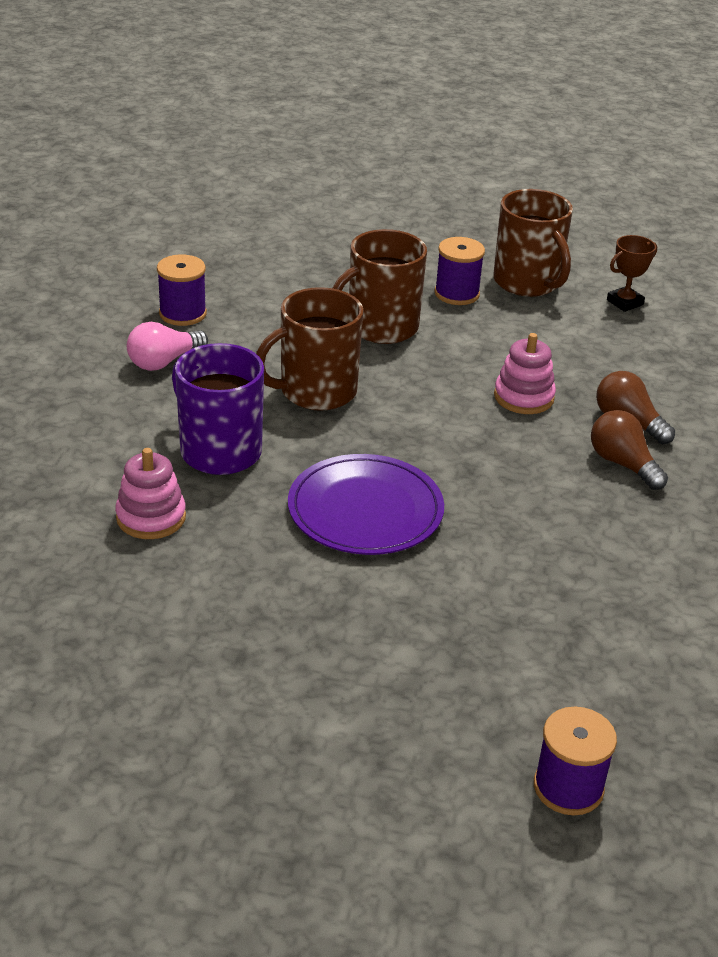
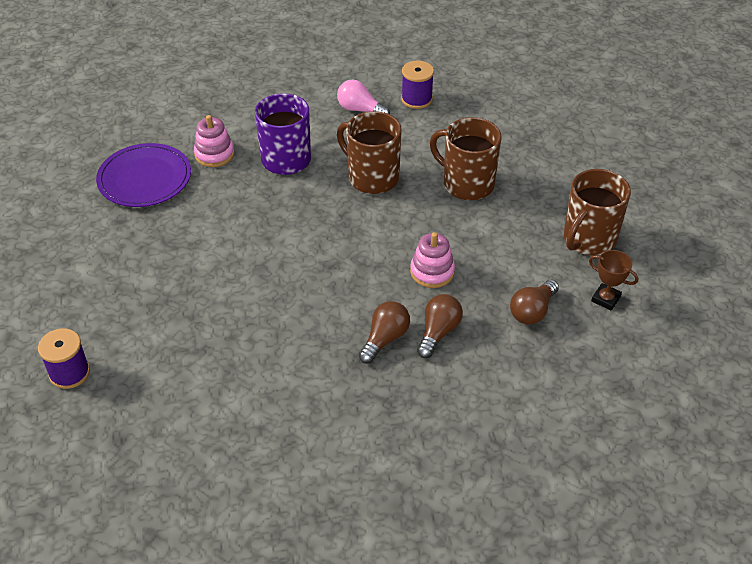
camera: 70 degrees right, 10 degrees up
purple plate [288,454,444,555] -> purple plate moved to [96,143,191,207]
purple spool [434,237,485,305] -> none
none -> brown light bulb [510,280,559,325]

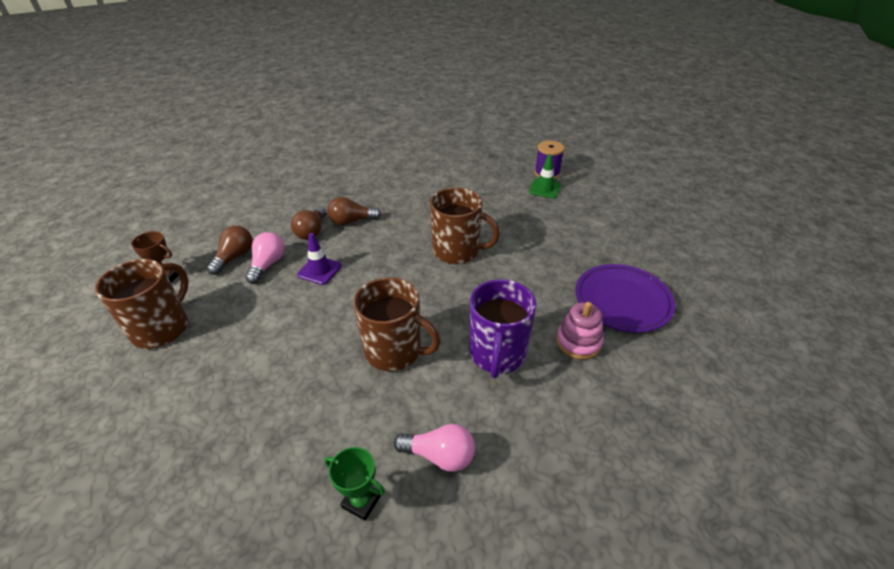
camera: 165 degrees right, 5 degrees down
brown light bulb [359,301,410,364] -> brown light bulb turned 60 degrees clockwise [327,197,381,225]
purple spool [401,60,434,109] -> green trophy [325,447,385,521]
pink stacking toy [410,232,455,288] -> purple traffic cone [297,233,342,285]
brown mug [430,117,502,200] -> brown mug moved to [430,188,500,264]
none -> pink light bulb [246,232,284,284]
none -> green traffic cone [529,154,561,199]

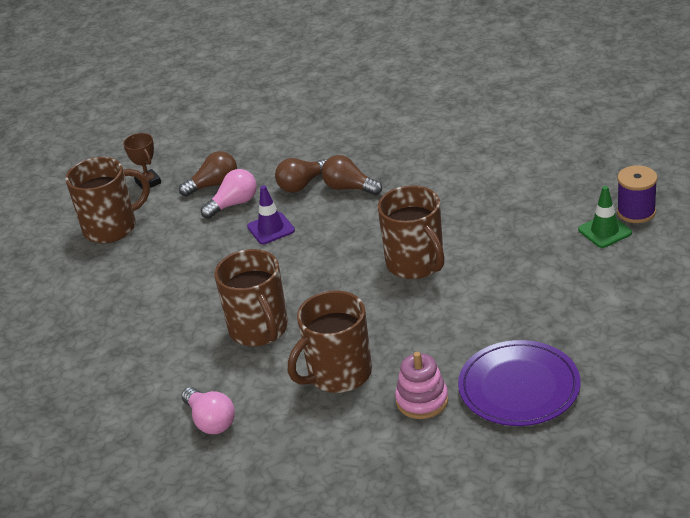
camera: 45 degrees right, 5 degrees down
green trophy [325,447,385,521] -> none
purple mug [470,279,536,378] -> brown mug [288,290,372,393]

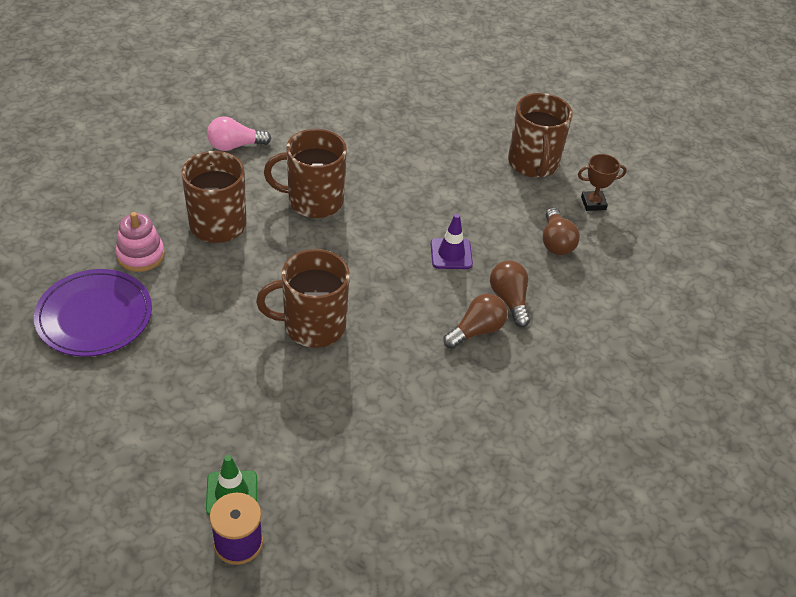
camera: 105 degrees right, 10 degrees up
pink light bulb [201,169,257,219] -> none

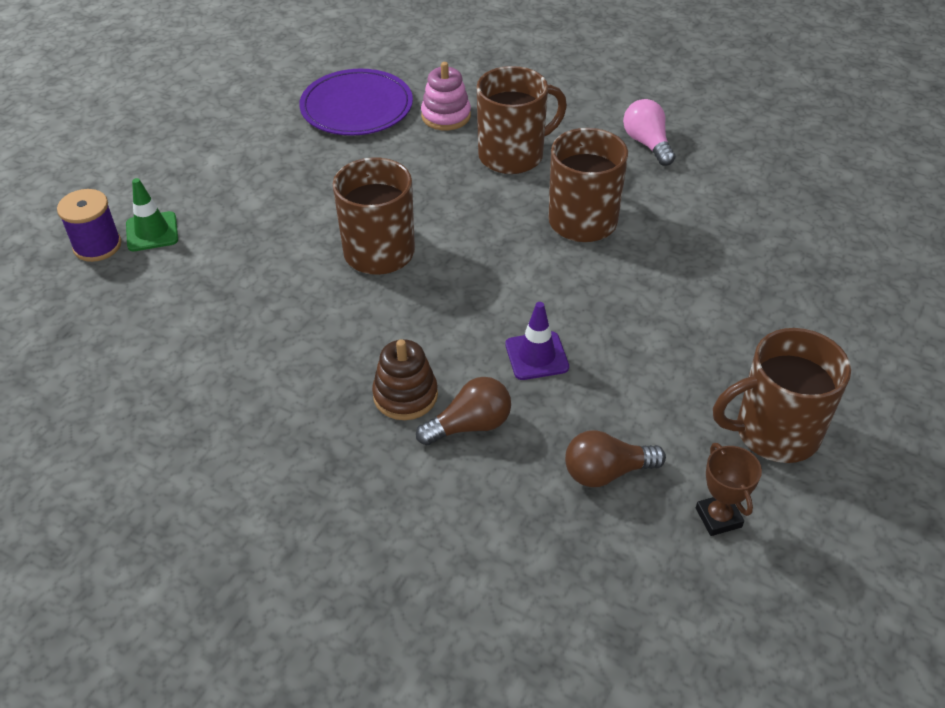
camera: 85 degrees right, 0 degrees up
brown light bulb [443,294,507,349] -> brown stacking toy [372,339,438,420]

